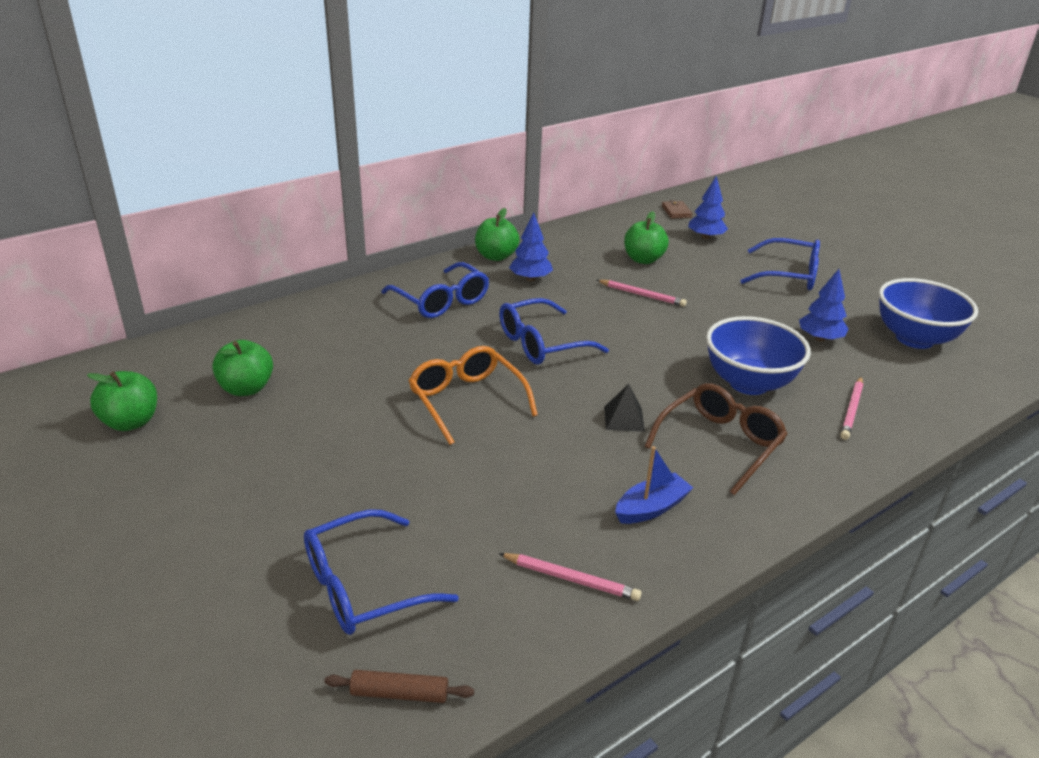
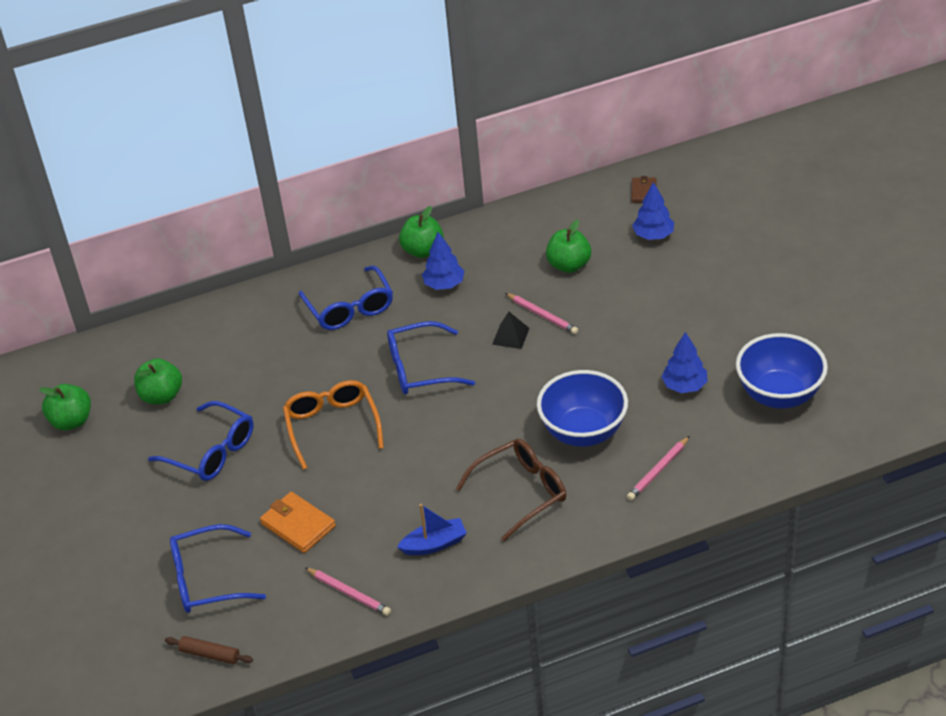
camera: 20 degrees right, 10 degrees up
black pyramid [604,384,645,432] -> black pyramid moved to [492,312,530,349]
blue glasses [740,238,820,290] -> blue glasses moved to [148,401,254,481]
none -> orange wallet [260,492,336,553]

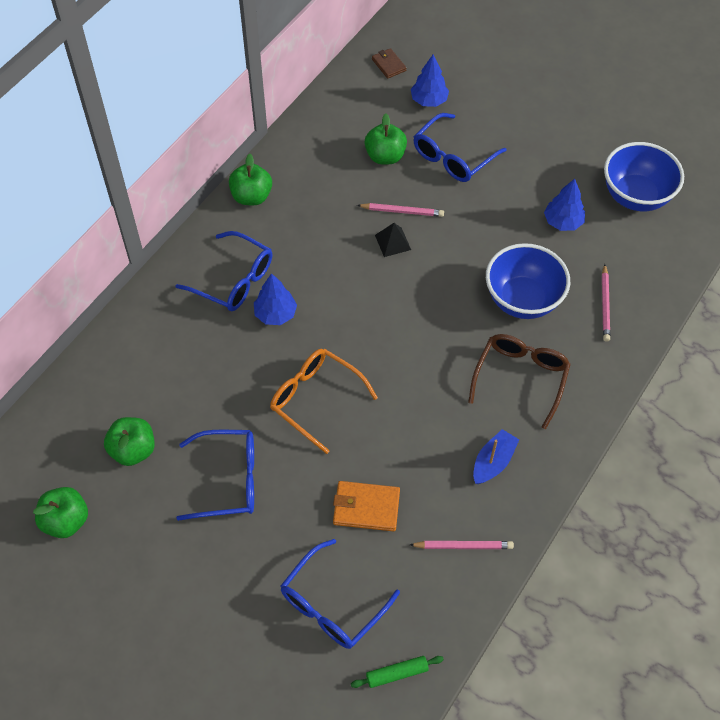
camera: 40 degrees left, 15 degrees up
brown rolling pin [165,636,253,664] -> green rolling pin [351,656,444,688]
blue glasses [387,321,475,395] -> blue glasses moved to [413,113,506,182]
blue tree [422,232,464,290] -> blue tree moved to [254,273,297,325]

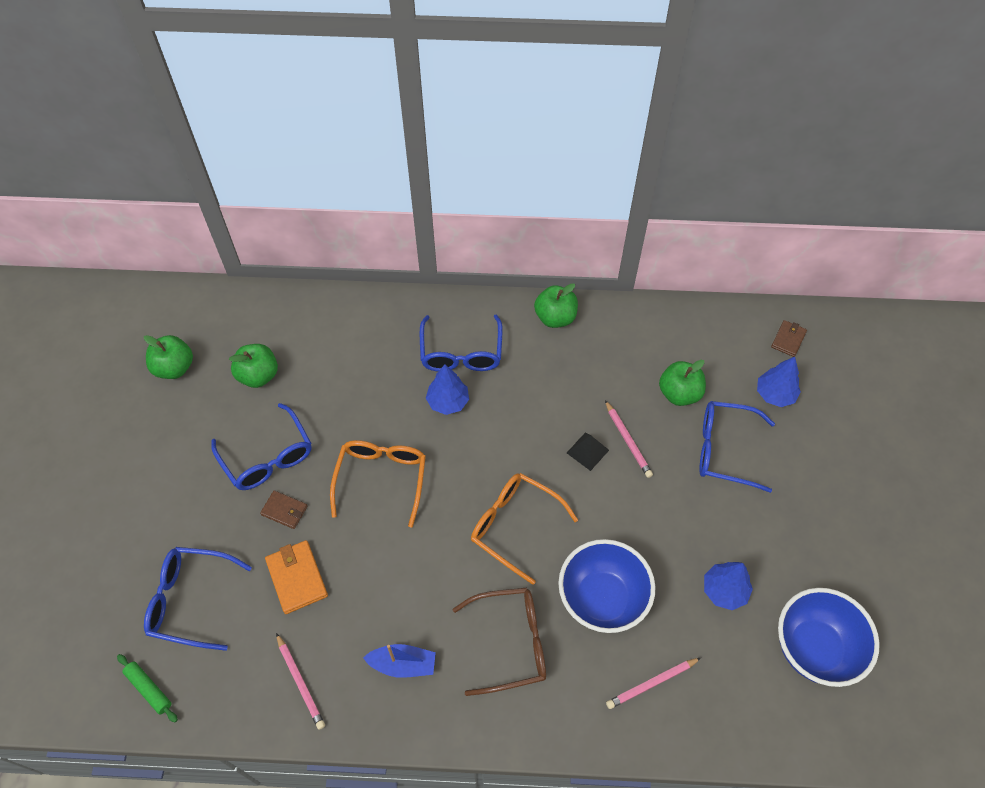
camera: 60 degrees right, 0 degrees up
none -> brown wallet [260,490,308,529]
none -> orange glasses [471,473,578,585]

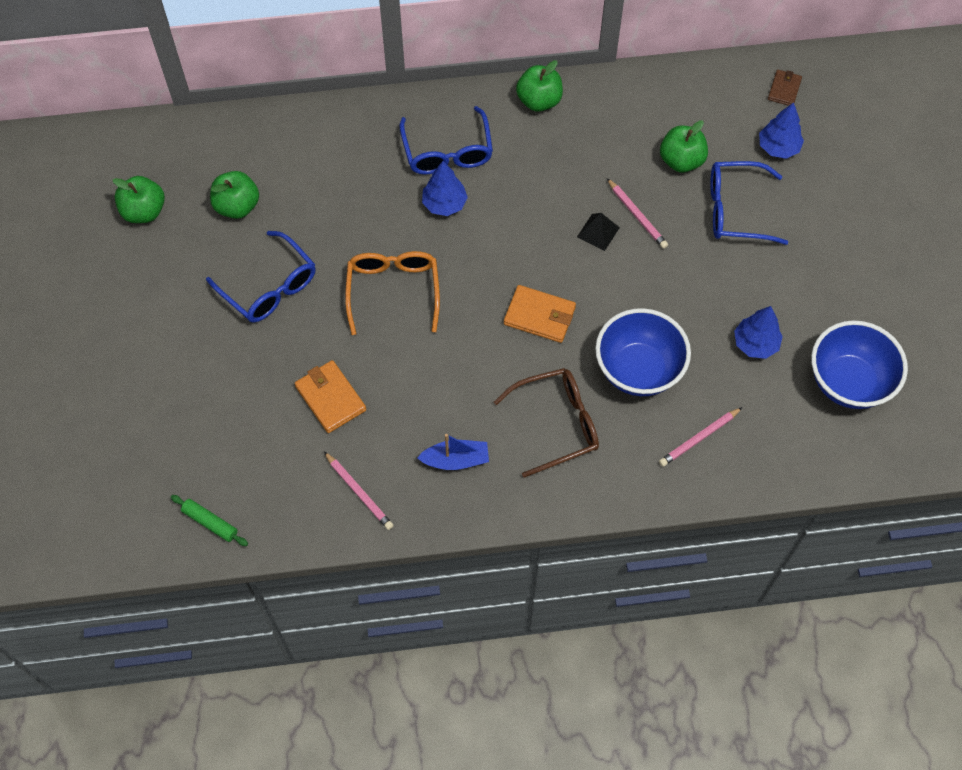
camera: 10 degrees left, 5 degrees up
blue glasses [144,547,252,651] -> none
brown wallet [260,490,308,529] -> none
orange glasses [471,473,578,585] -> orange wallet [504,285,576,343]

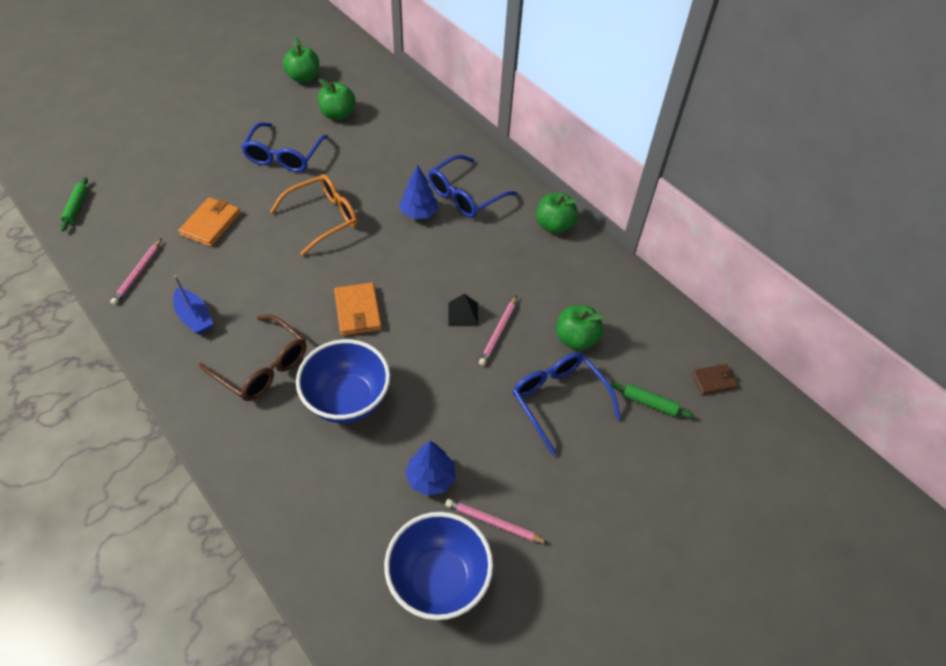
camera: 55 degrees right, 10 degrees down
pink pencil [659,407,743,467] -> pink pencil moved to [445,499,549,544]
blue tree [759,102,804,159] -> green rolling pin [610,382,694,418]

